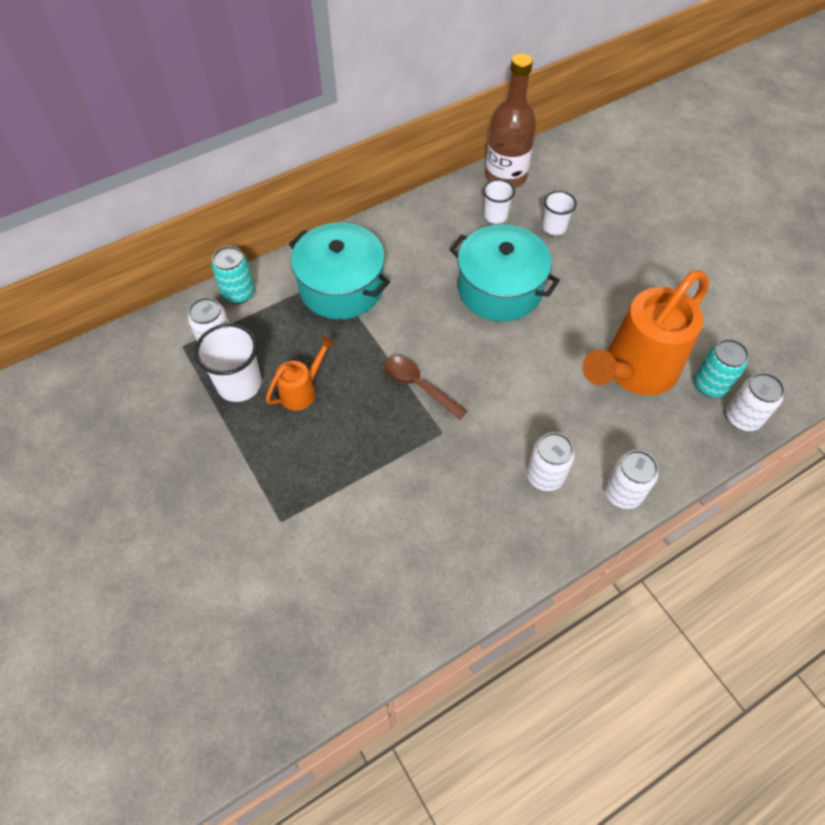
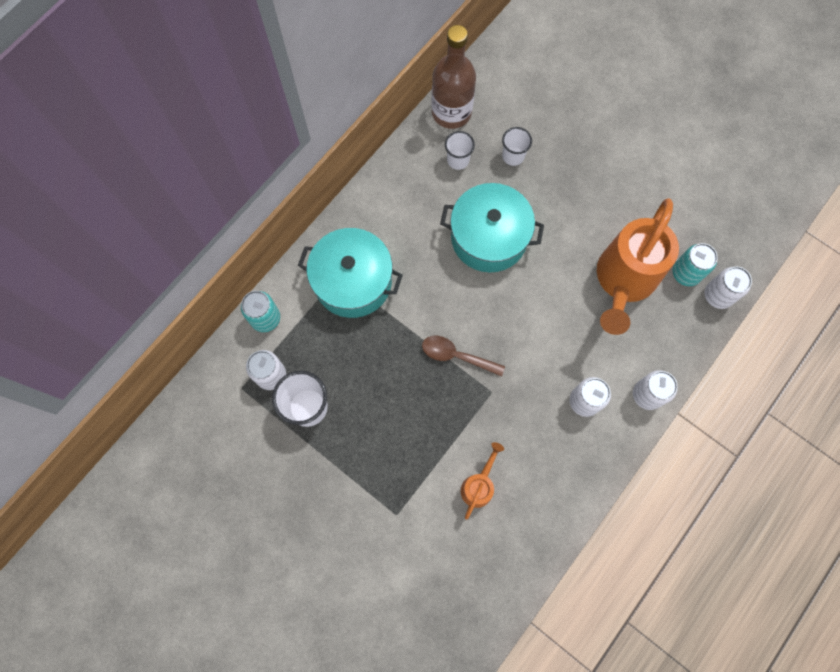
camera: 20 degrees left, 15 degrees up
orange watering can [266,336,335,411] -> orange watering can moved to [461,442,504,520]

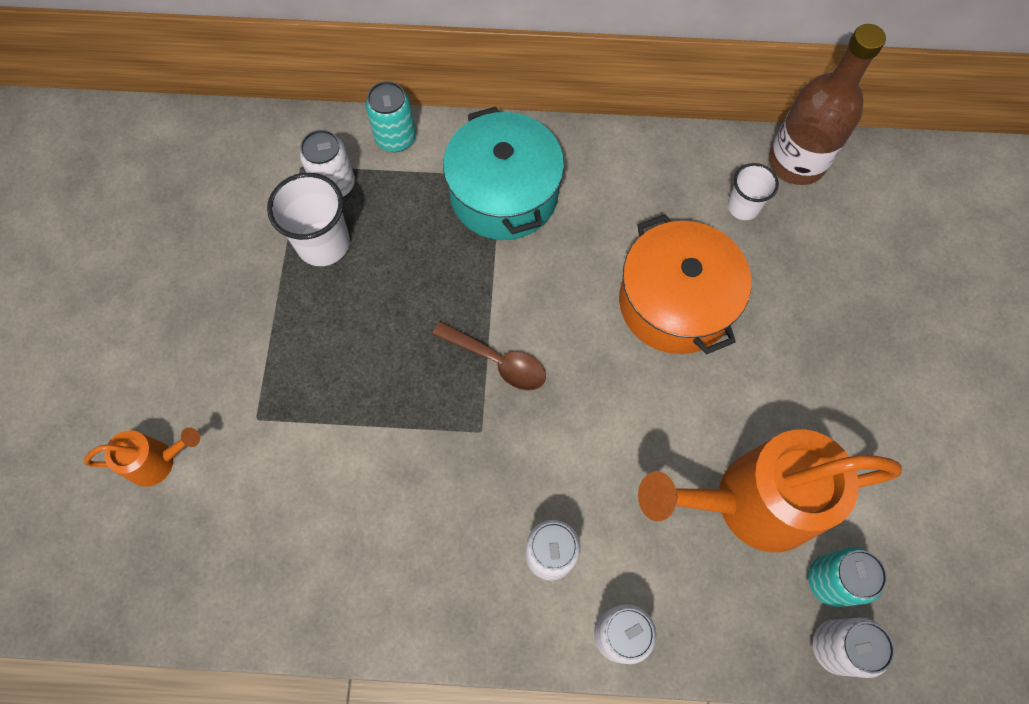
camera: 55 degrees right, 5 degrees down
brown spoon [422,336,505,377] -> brown spoon turned 135 degrees clockwise [432,321,546,391]
turquoise pot [440,183,544,272] -> orange pot [619,214,751,354]
orange watering can [461,442,504,520] -> orange watering can moved to [84,427,200,487]
white cup [502,127,532,166] -> none

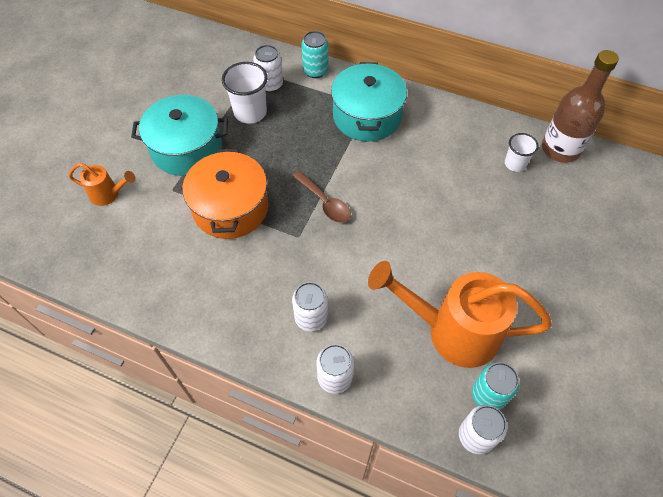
camera: 20 degrees right, 10 degrees down
orange pot [619,214,751,354] -> orange pot moved to [183,149,268,239]
none -> turquoise pot [131,95,228,176]

